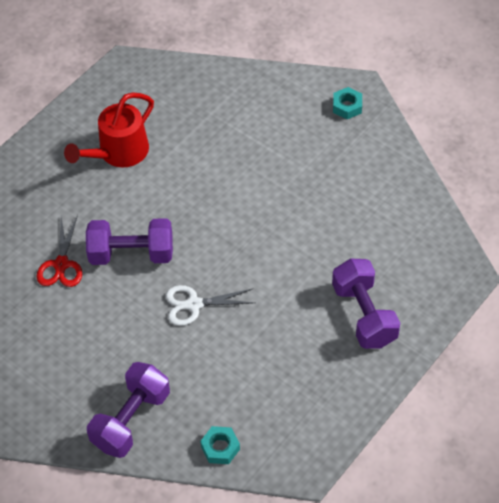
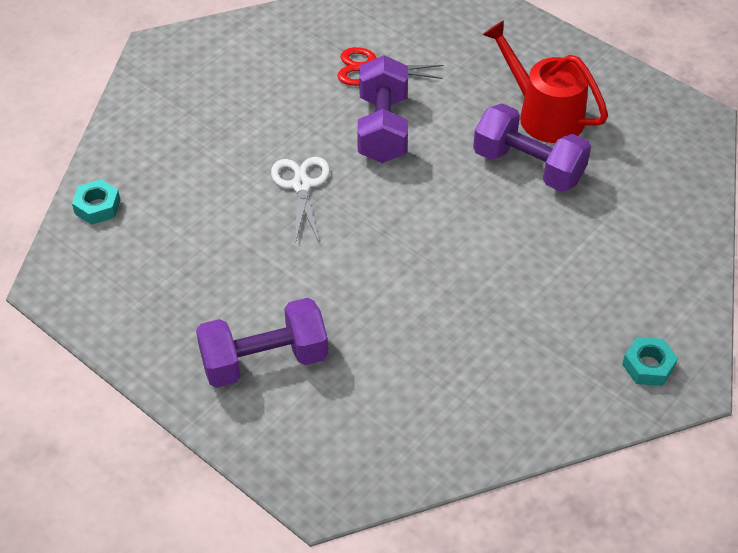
camera: 90 degrees right, 5 degrees down
purple dumbbell [87,362,170,458] -> purple dumbbell moved to [473,103,591,192]

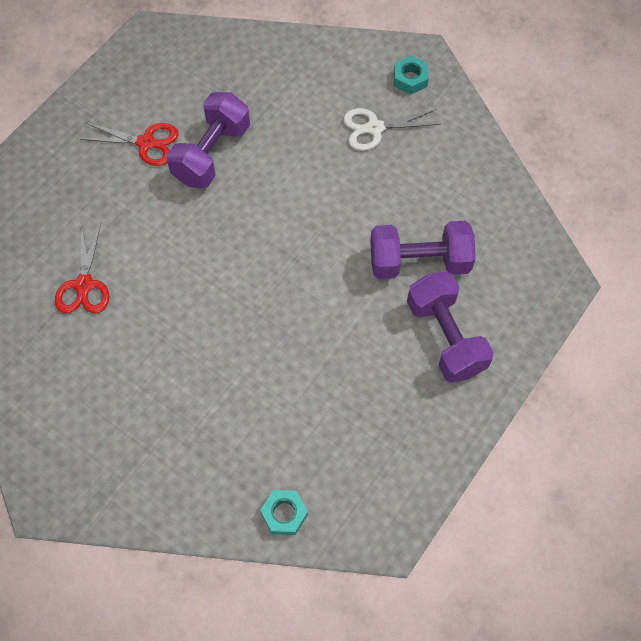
camera: 95 degrees left, 15 degrees up
white scissors [271,157,330,243] -> white scissors moved to [343,108,441,151]
purple dumbbell [357,55,408,163] -> purple dumbbell moved to [370,221,476,279]
red watering can [482,20,608,143] -> red scissors [80,123,179,166]

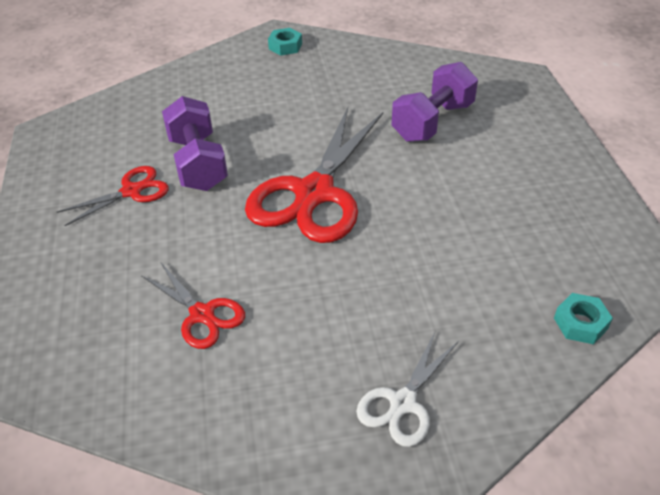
camera: 45 degrees left, 20 degrees down
white scissors [343,108,441,151] -> white scissors moved to [356,332,459,447]
purple dumbbell [407,272,494,383] -> none
none -> red scissors [245,107,383,243]

